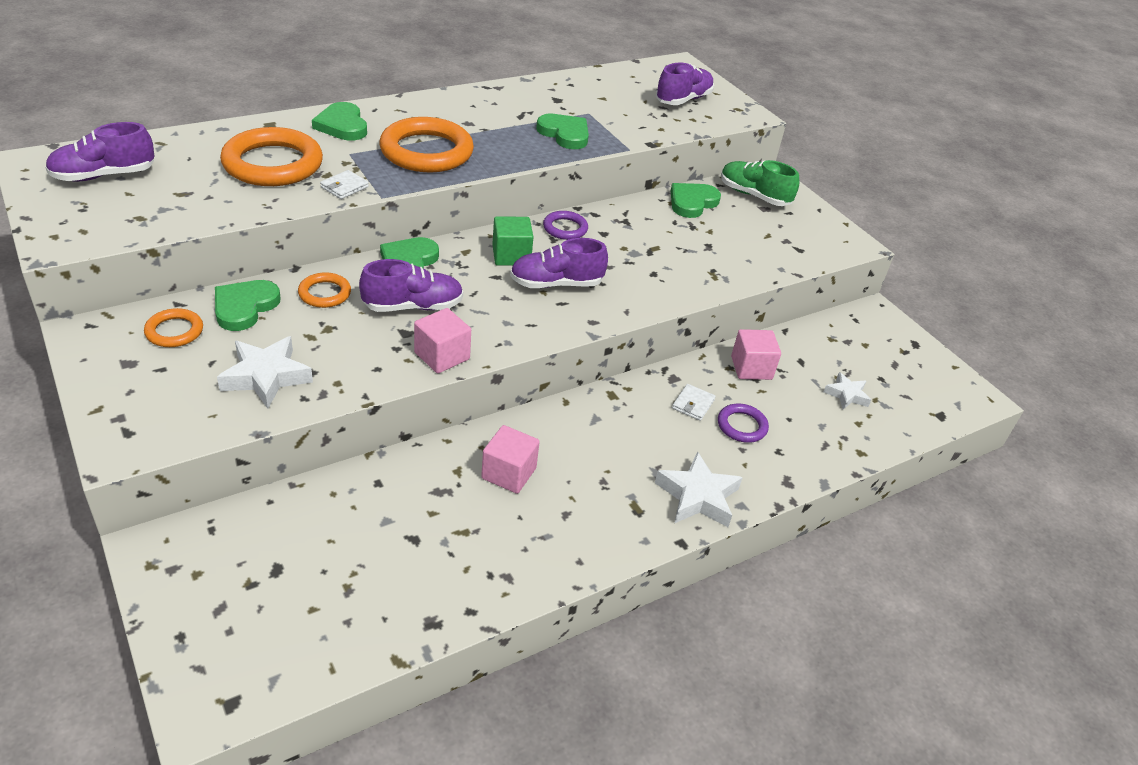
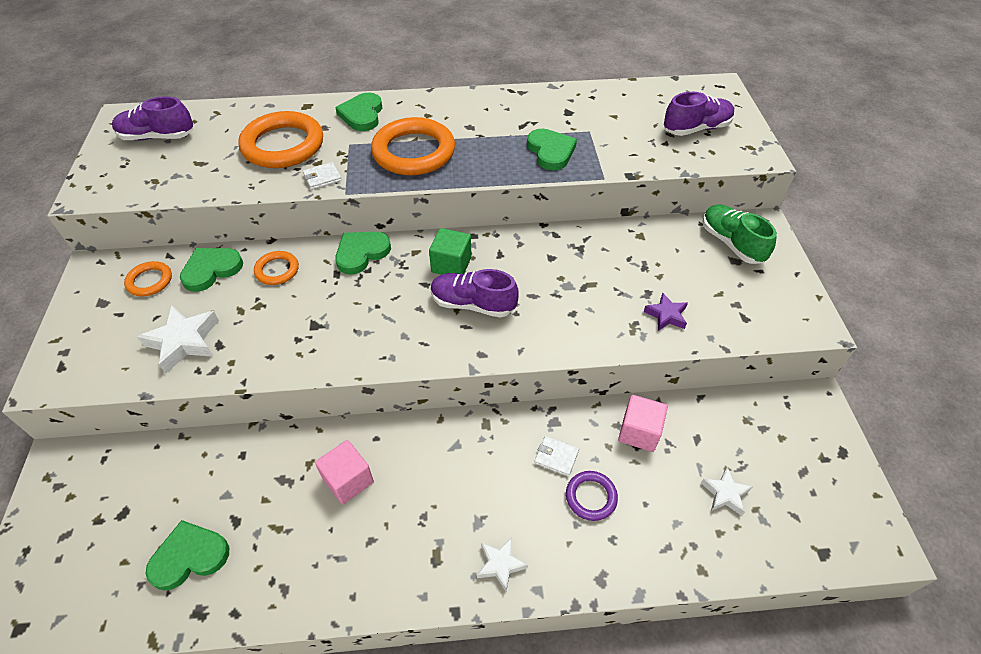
camera: 30 degrees right, 10 degrees up
purple shoe [359,259,463,312] -> none
pink cube [414,308,471,373] -> none
purple ring [543,211,588,240] -> none
white star [655,451,743,527] -> white star [477,537,528,591], size x0.61
green heart [671,183,721,218] -> green heart moved to [145,520,229,591]
white wallet [672,384,716,421] -> white wallet turned 60 degrees clockwise [534,436,579,477]
none -> purple star [644,293,688,331]

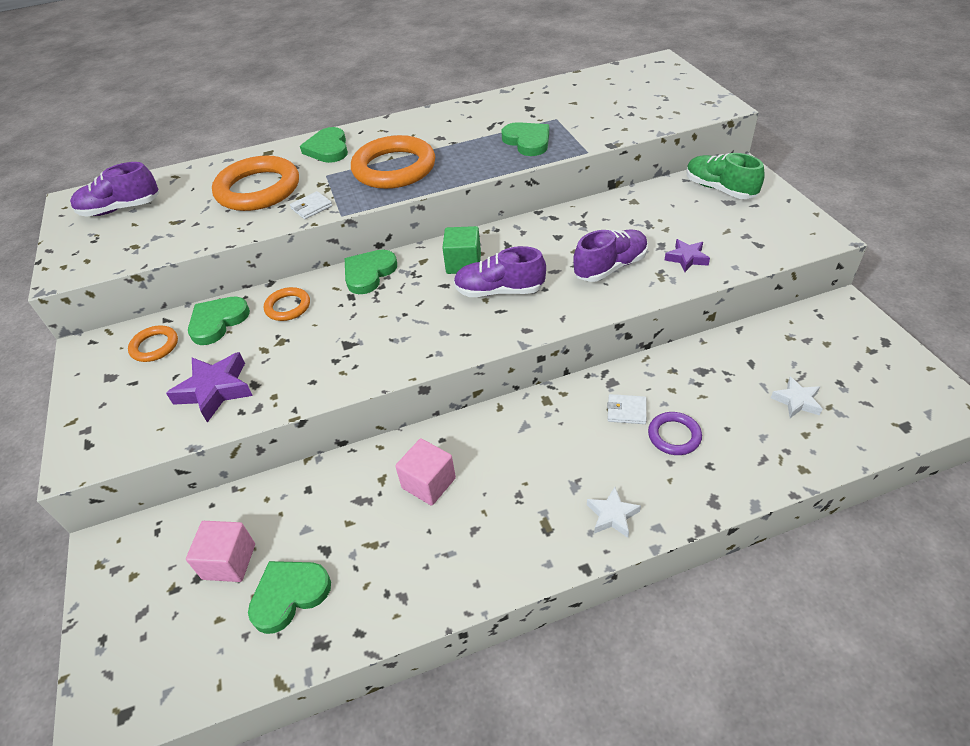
camera: 10 degrees left, 5 degrees down
white star [137,305,219,374] -> purple star [166,352,253,423]
pink cube [618,395,668,452] -> pink cube moved to [186,521,255,582]
purple shoe [664,92,735,136] -> purple shoe moved to [573,230,648,282]

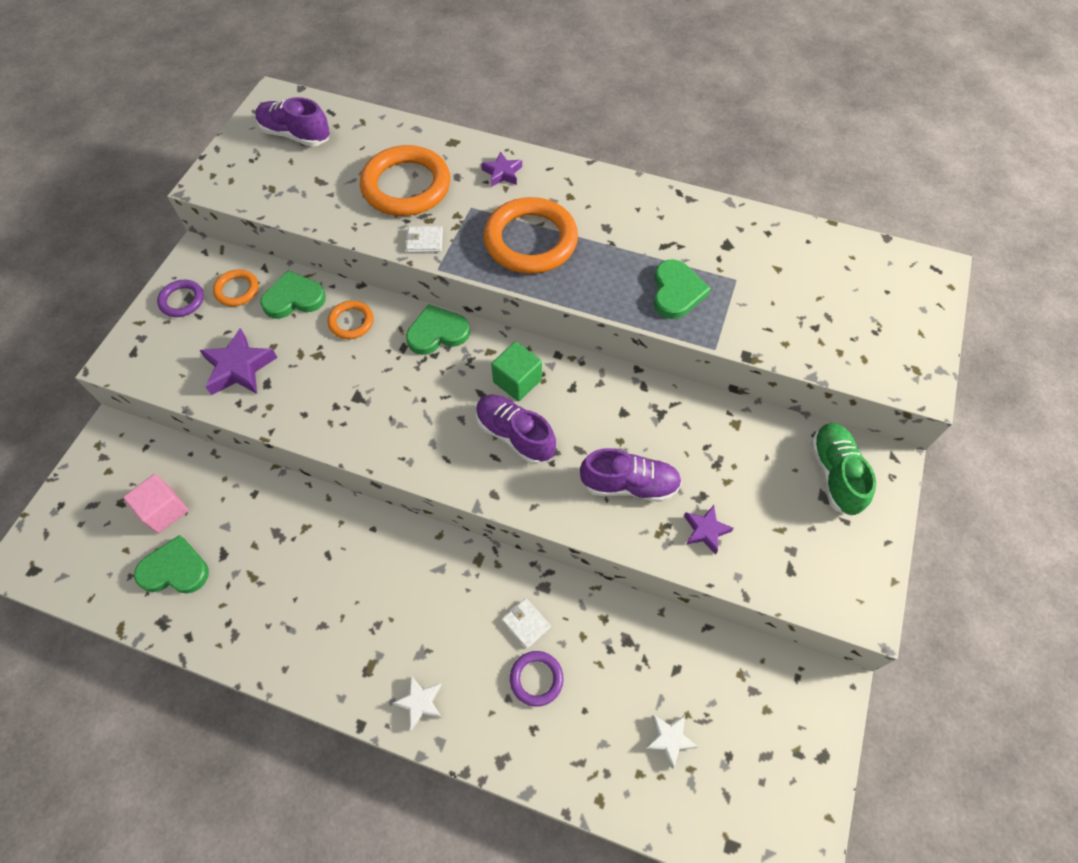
camera: 35 degrees right, 15 degrees up
green heart [300,127,348,163] -> purple star [481,151,522,187]
pink cube [395,438,456,506] -> none
none -> purple ring [157,280,204,317]

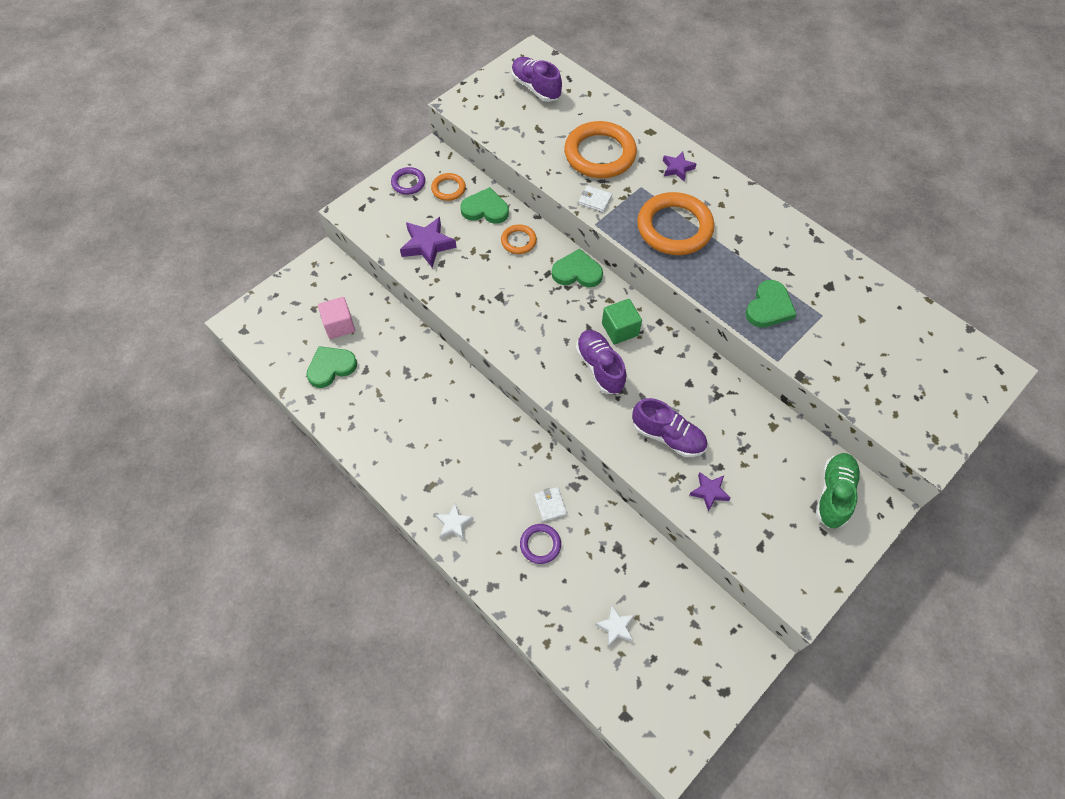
camera: 25 degrees right, 0 degrees up
green heart [134,535,209,594] -> green heart turned 60 degrees counterclockwise [306,346,357,388]

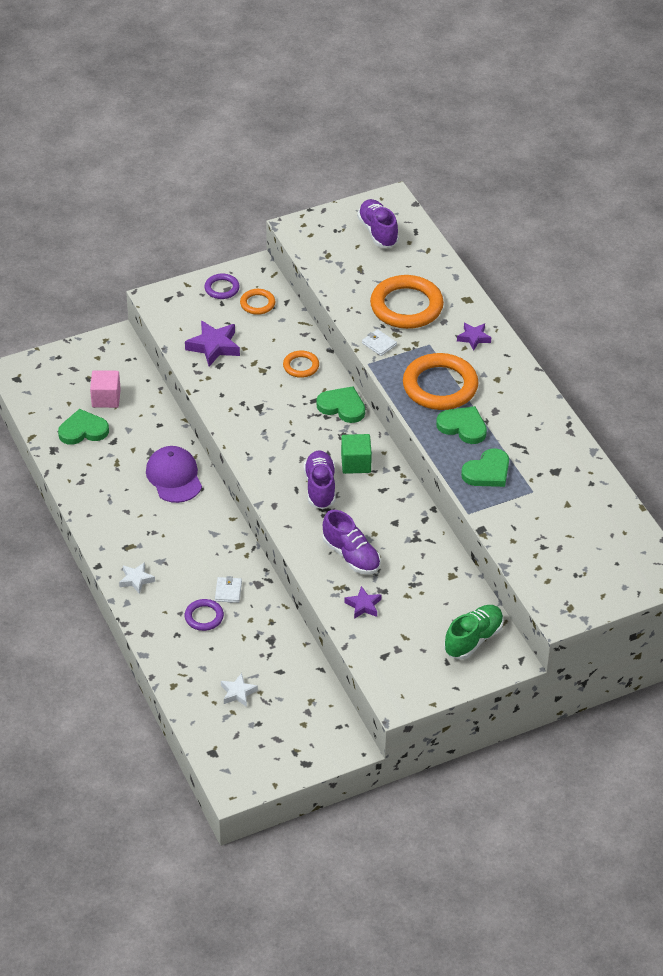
camera: 20 degrees right, 15 degrees down
green heart [461,187,509,224] -> green heart moved to [436,406,487,444]
none -> purple cap [146,446,202,503]

